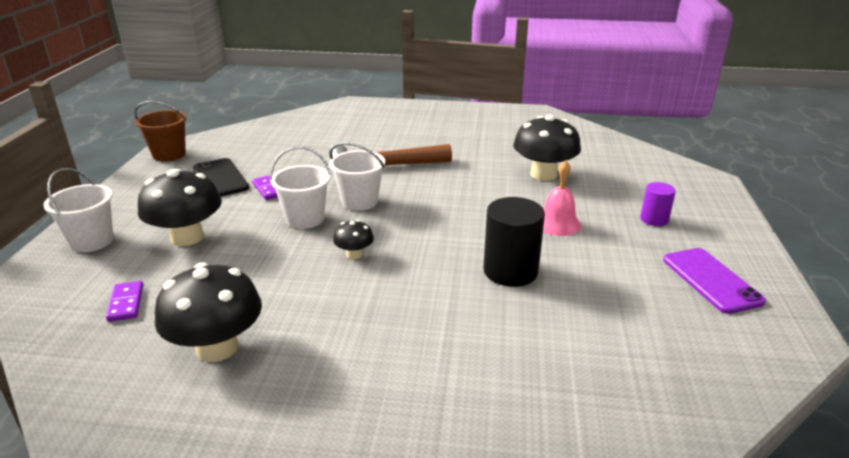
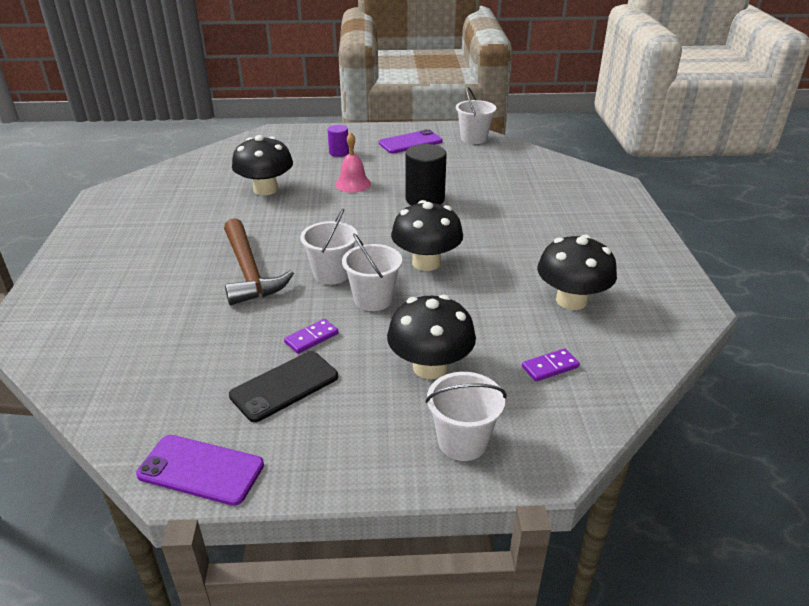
camera: 100 degrees left, 5 degrees up
brown bucket [134,101,187,162] -> purple phone [136,435,264,506]
black mushroom [333,220,374,259] -> black mushroom [391,200,463,271], size x2.02
none -> white bucket [456,87,496,144]

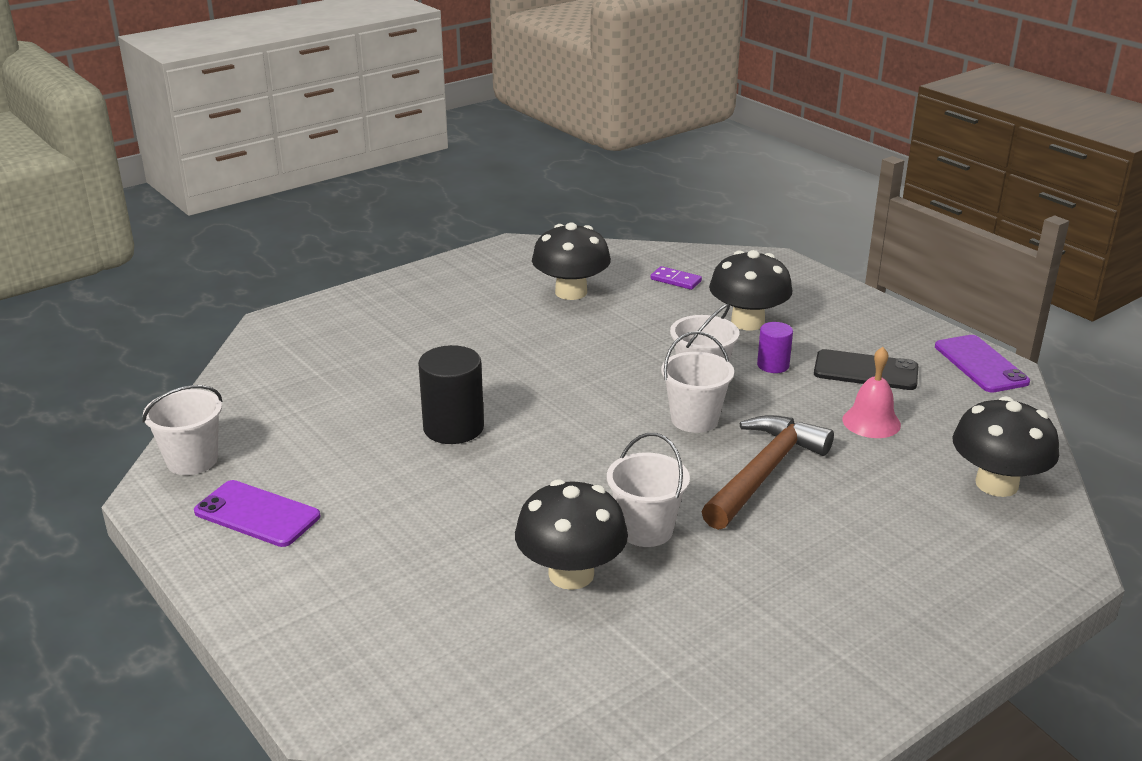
camera: 125 degrees left, 5 degrees down
purple domino [284,319,339,354] -> none
purple cylinder [328,125,349,157] -> purple cylinder moved to [757,322,793,373]
pink bell [335,132,371,193] -> pink bell moved to [843,347,901,438]
black mushroom [391,200,463,271] -> black mushroom moved to [952,396,1059,497]
white bucket [425,372,507,461] -> white bucket moved to [607,433,690,547]

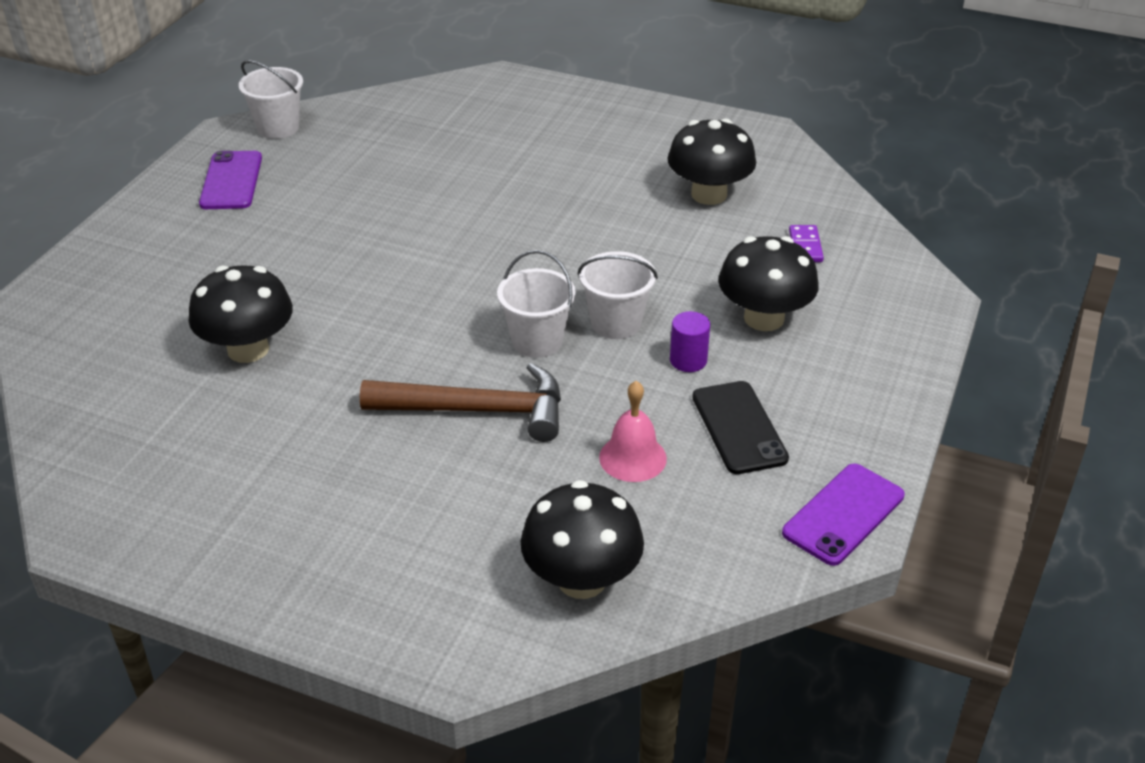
camera: 60 degrees right, 10 degrees up
black cylinder [418,345,484,444] -> none
white bucket [607,433,690,547] -> none

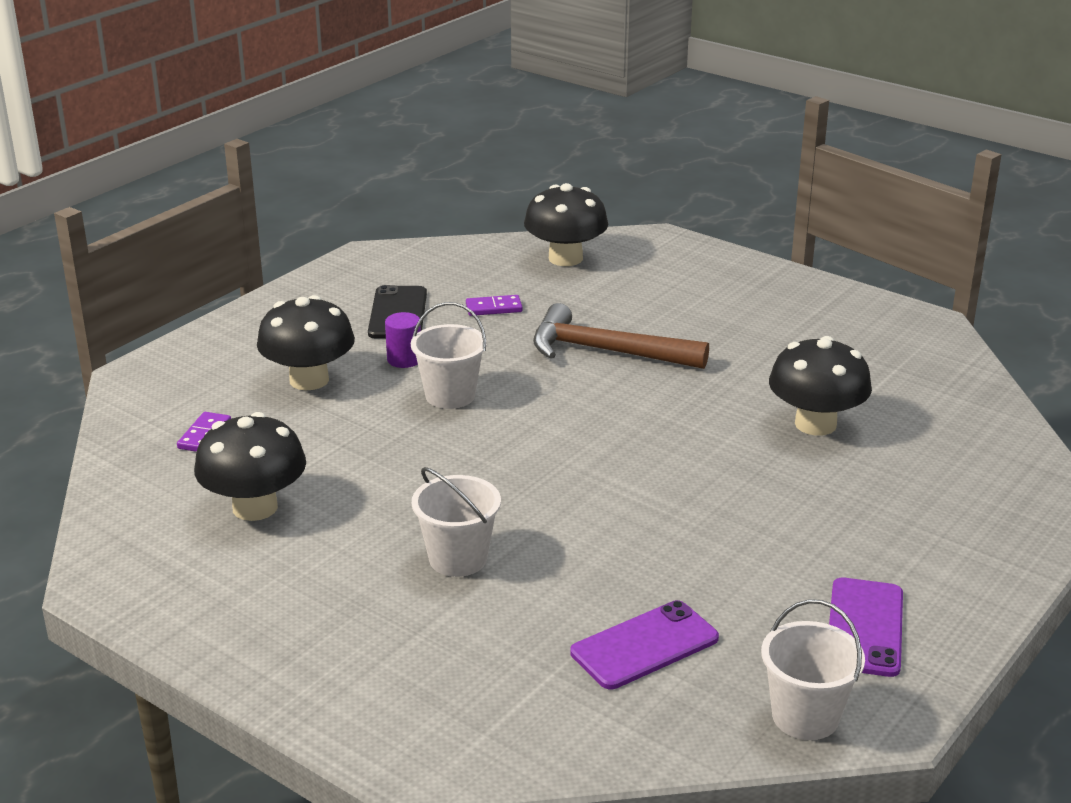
camera: 165 degrees left, 10 degrees down
white bucket [497,250,576,358] -> white bucket moved to [412,467,501,577]
pink bell [599,381,667,482] -> purple domino [466,295,523,316]
purple phone [782,463,905,566] -> purple phone moved to [570,600,719,689]

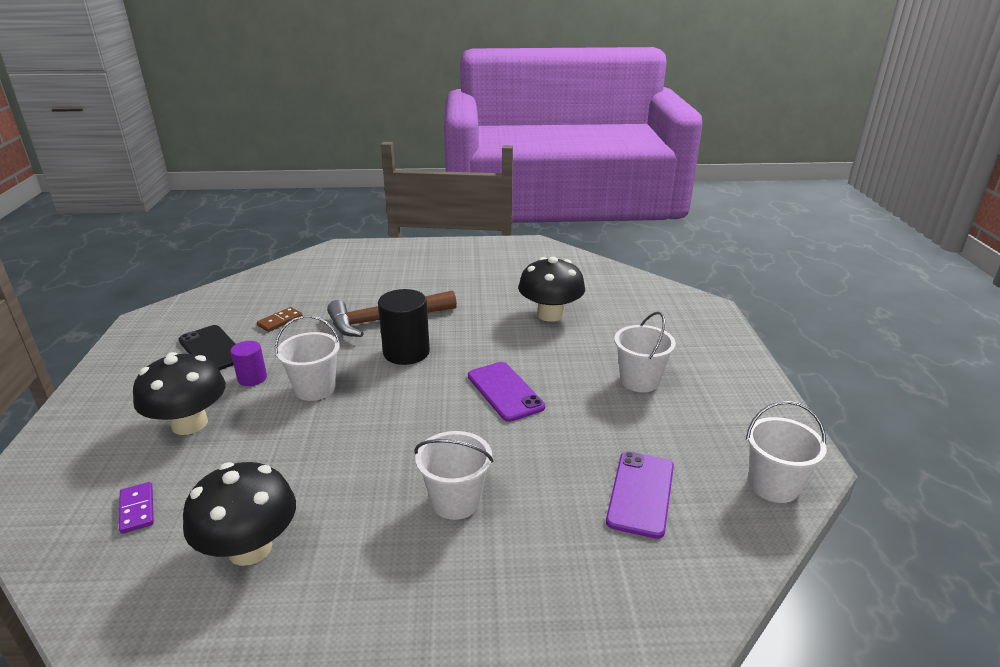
camera: 40 degrees left, 0 degrees up
purple domino [466,295,523,316] -> brown domino [257,307,303,332]
black mushroom [524,183,608,266] -> none
purple phone [829,577,903,677] -> purple phone moved to [468,362,545,422]
none -> black cylinder [378,289,430,365]
none -> white bucket [614,312,676,392]

